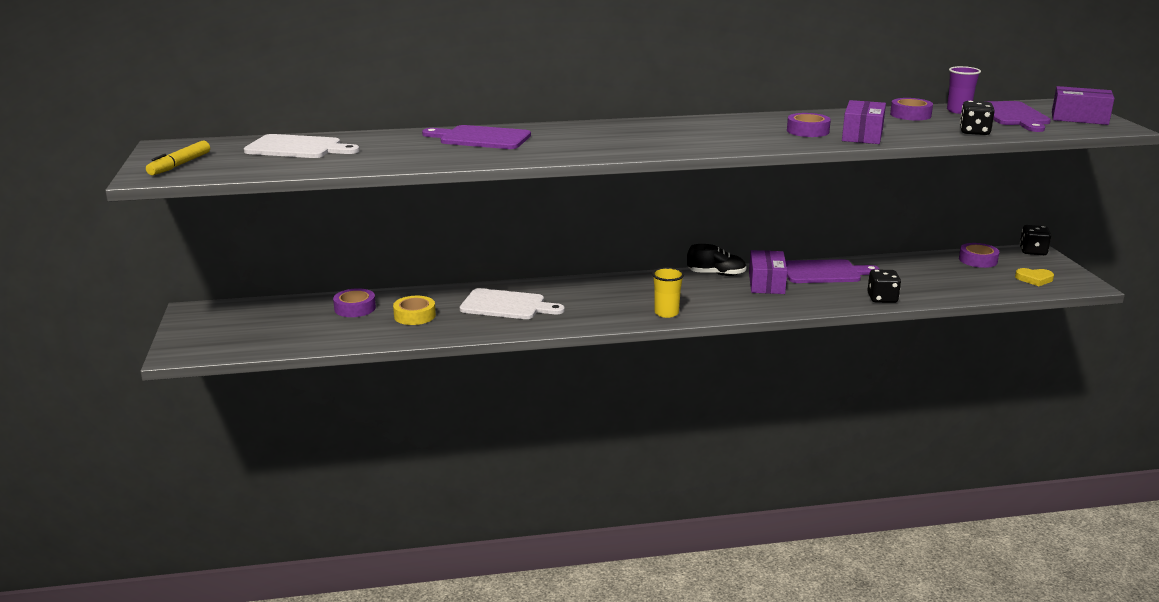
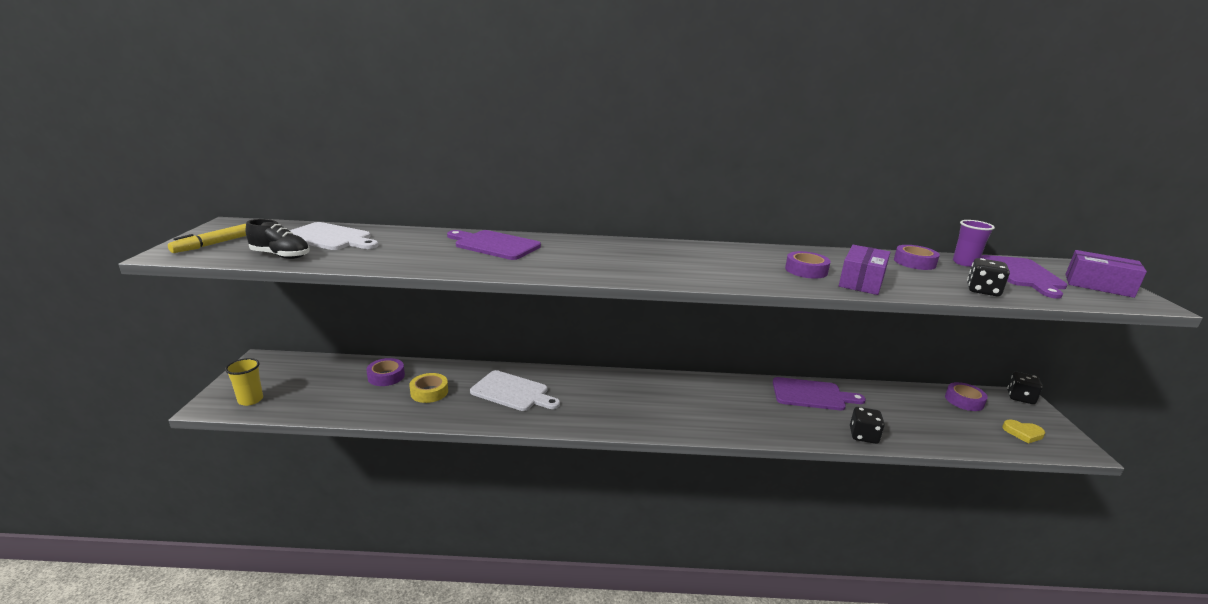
camera: 10 degrees right, 0 degrees up
yellow cup [652,267,684,318] -> yellow cup moved to [225,358,263,406]
black shoe [687,244,746,276] -> black shoe moved to [246,219,310,259]
purple box [749,250,787,294] -> none

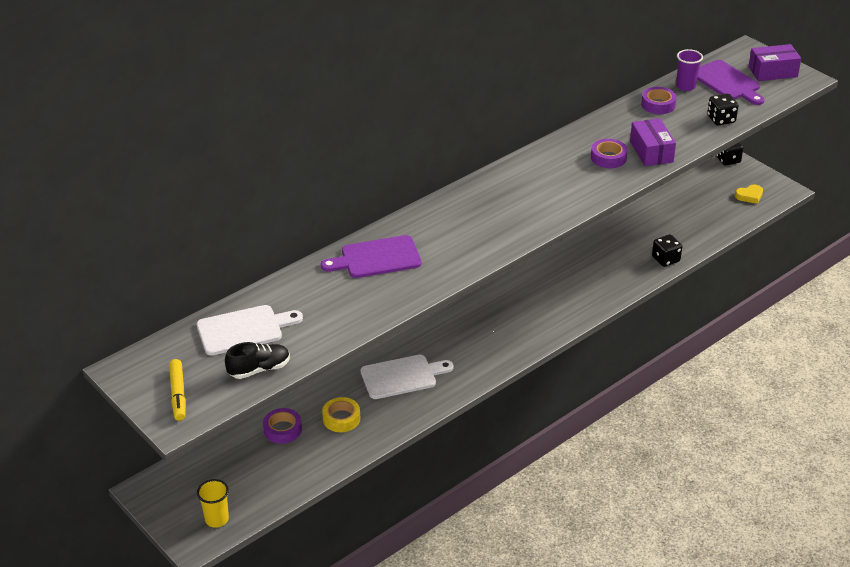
camera: 40 degrees left, 15 degrees up
purple cutting board [773,377,866,410] -> none
purple tape [945,382,988,411] -> none

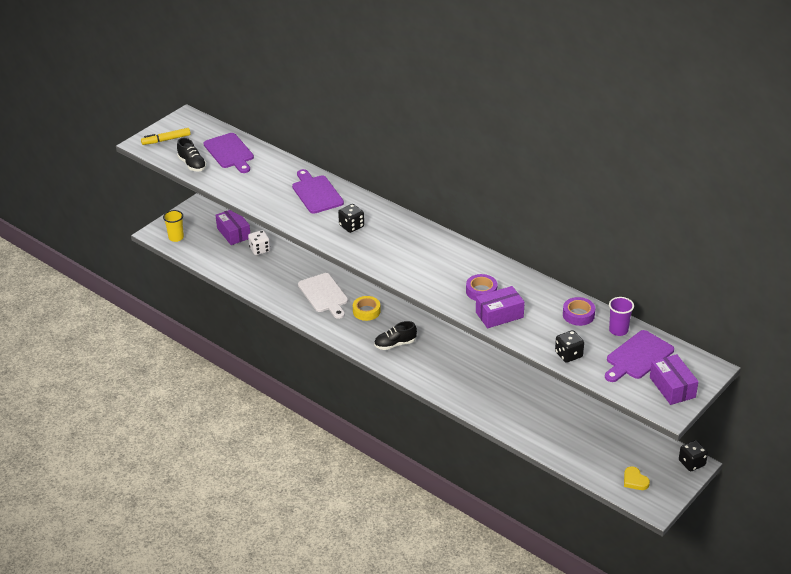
camera: 80 degrees right, 0 degrees up
white cutting board [197,305,303,355] -> purple cutting board [204,133,254,173]
purple tape [263,408,302,444] -> white dice [248,230,270,255]
yellow tape [322,397,360,432] -> yellow tape moved to [353,296,381,321]
black dice [652,235,682,267] -> black dice moved to [338,204,364,233]
none -> purple box [216,210,250,245]
none -> black shoe [374,321,417,350]

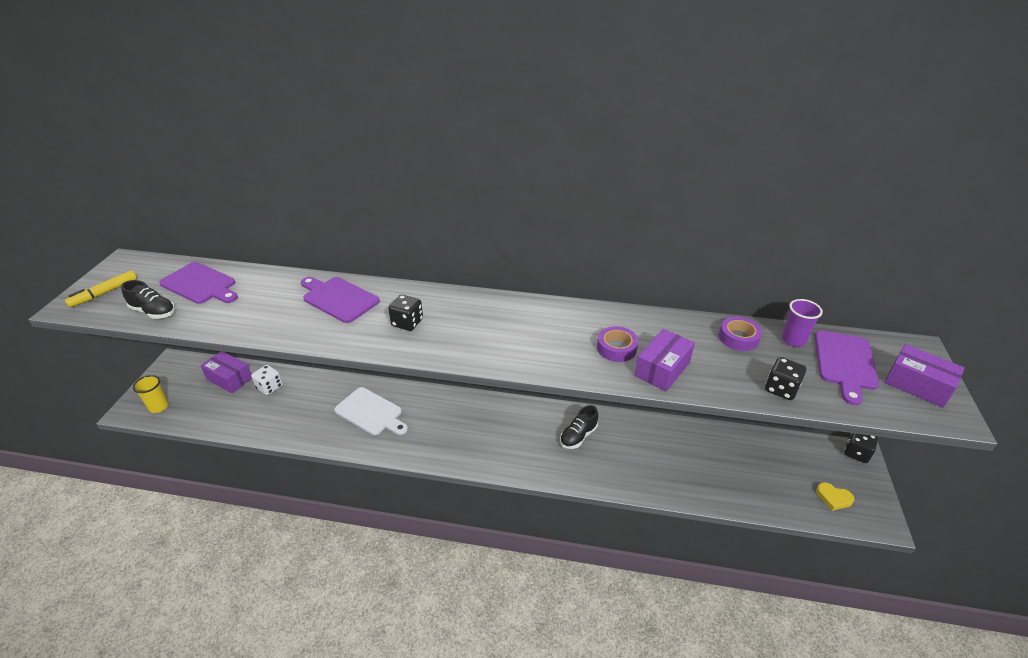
camera: 30 degrees left, 0 degrees up
yellow tape [353,296,381,321] -> none
black shoe [374,321,417,350] -> black shoe moved to [560,405,598,449]

